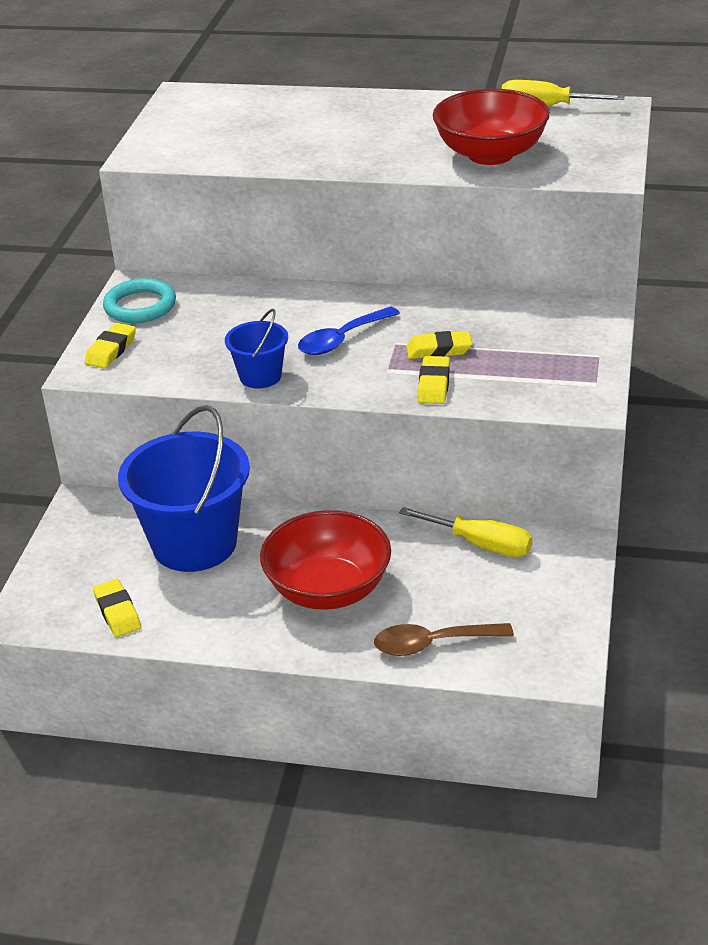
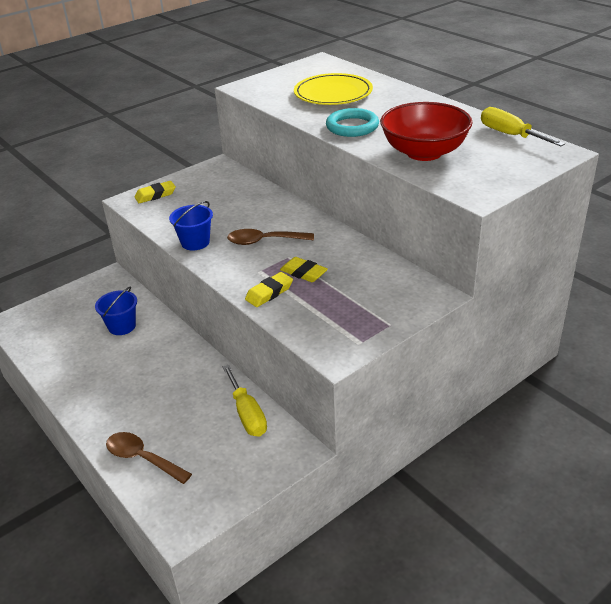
camera: 40 degrees right, 0 degrees up
yellow eraser [93,579,141,637] -> none
turquoise ring [103,278,176,323] -> turquoise ring moved to [326,108,379,137]
blue bucket [118,405,250,572] -> blue bucket [95,287,137,335], size x0.50
red bowl [260,510,391,610] -> none
blue spoon [298,306,400,355] -> brown spoon [227,229,314,245]
none -> yellow plate [294,73,373,105]

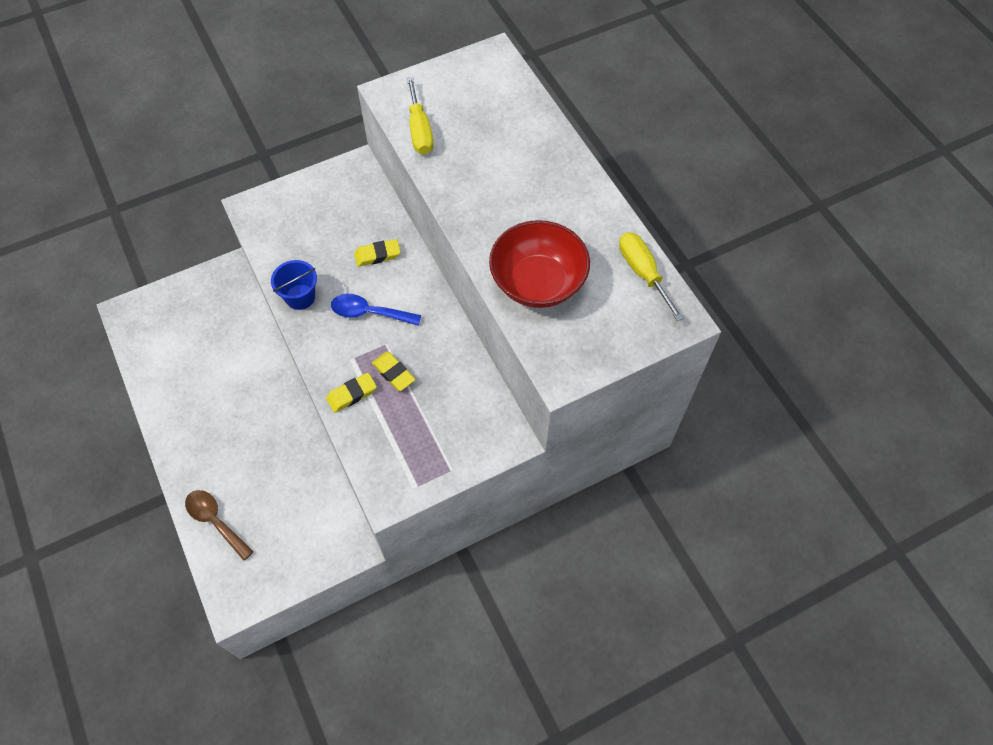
camera: 10 degrees right, 25 degrees up
blue bucket [95,287,137,335] -> none
yellow eraser [134,181,176,203] -> yellow eraser moved to [354,239,401,267]
yellow screwdriver [223,365,267,437] -> yellow screwdriver moved to [407,77,434,155]
brown spoon [227,229,314,245] -> blue spoon [331,294,421,326]
yellow plate [294,73,373,105] -> none
turquoise ring [326,108,379,137] -> none

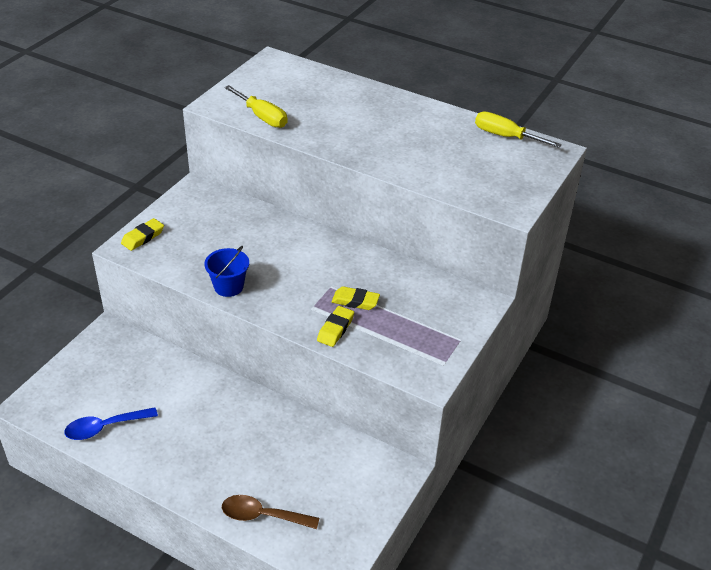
camera: 35 degrees left, 20 degrees down
blue spoon [331,294,421,326] -> blue spoon moved to [64,407,158,440]
yellow eraser [354,239,401,267] -> yellow eraser moved to [121,218,164,251]
red bowl [489,220,590,308] -> none

